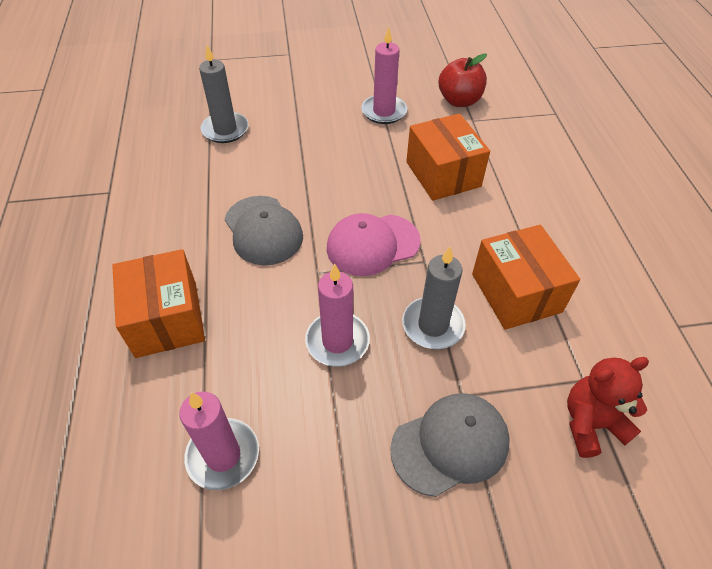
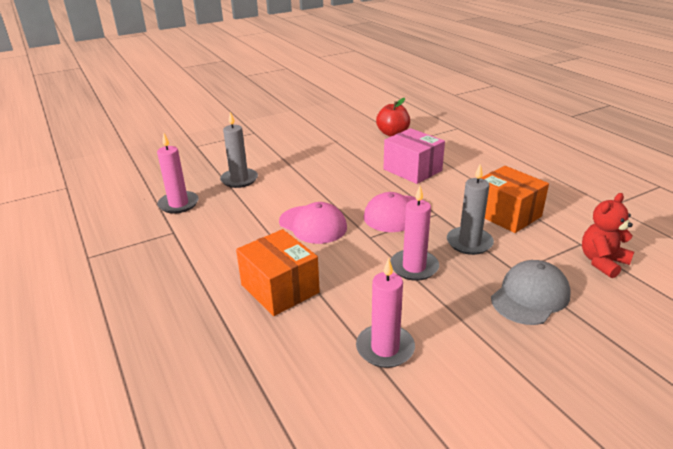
camera: 20 degrees left, 20 degrees down
grey cap [225,196,303,265] -> pink cap [279,202,347,244]
pink candle [361,27,407,124] -> pink candle moved to [157,133,199,214]
orange box [406,114,490,201] -> pink box [383,128,445,184]

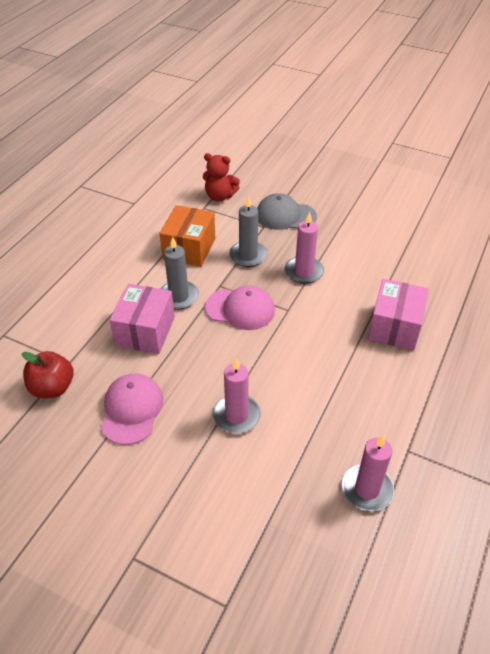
camera: 125 degrees left, 15 degrees up
grey candle [220,112,258,188] -> grey candle moved to [161,237,199,310]
orange box [236,229,320,316] -> pink box [368,279,429,350]
pink cap [279,202,347,244] -> pink cap moved to [101,374,163,445]
pink candle [356,258,415,368] -> pink candle moved to [213,358,261,433]

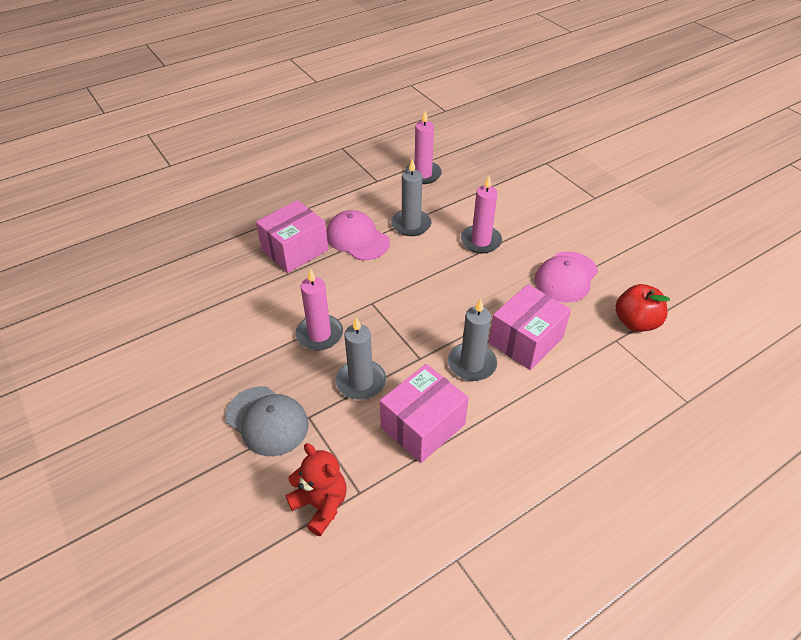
camera: 150 degrees left, 0 degrees up
orange box [159,205,215,267] -> pink box [380,364,469,463]
pink cap [205,285,275,330] -> pink cap moved to [326,210,390,260]
none -> grey candle [391,159,432,236]

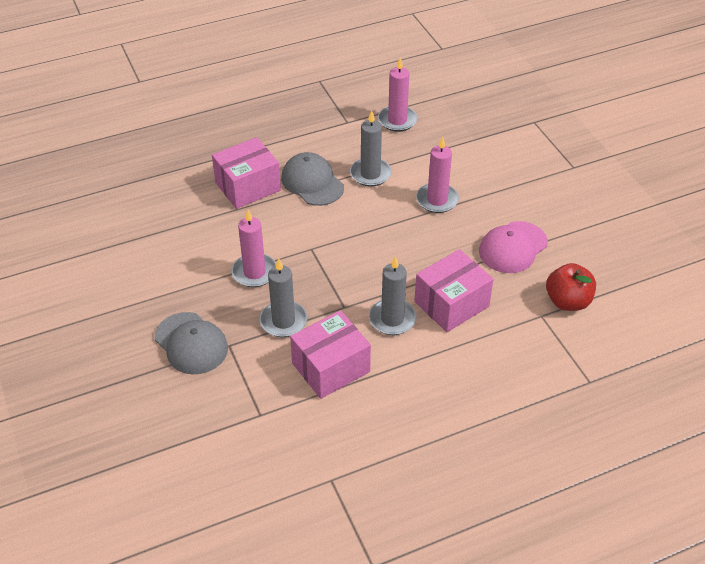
camera: 10 degrees right, 0 degrees up
red teddy bear [286,443,347,536] -> none
pink cap [326,210,390,260] -> grey cap [281,152,344,206]

